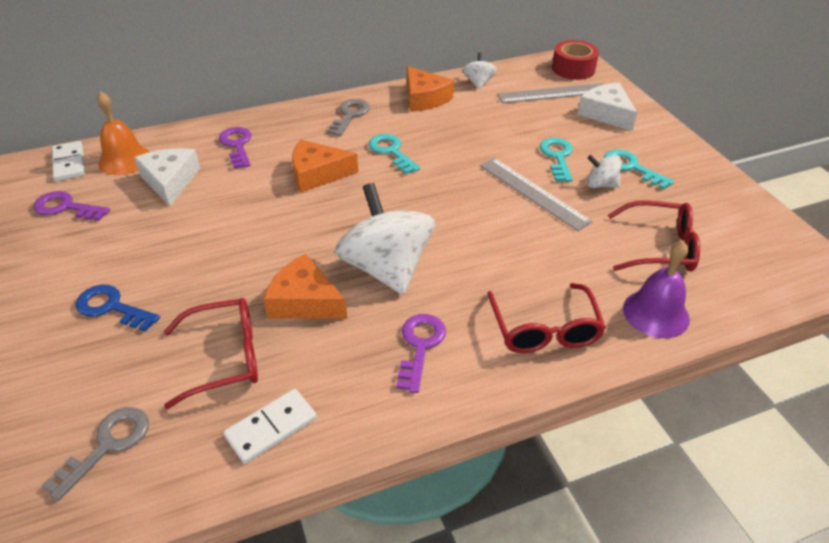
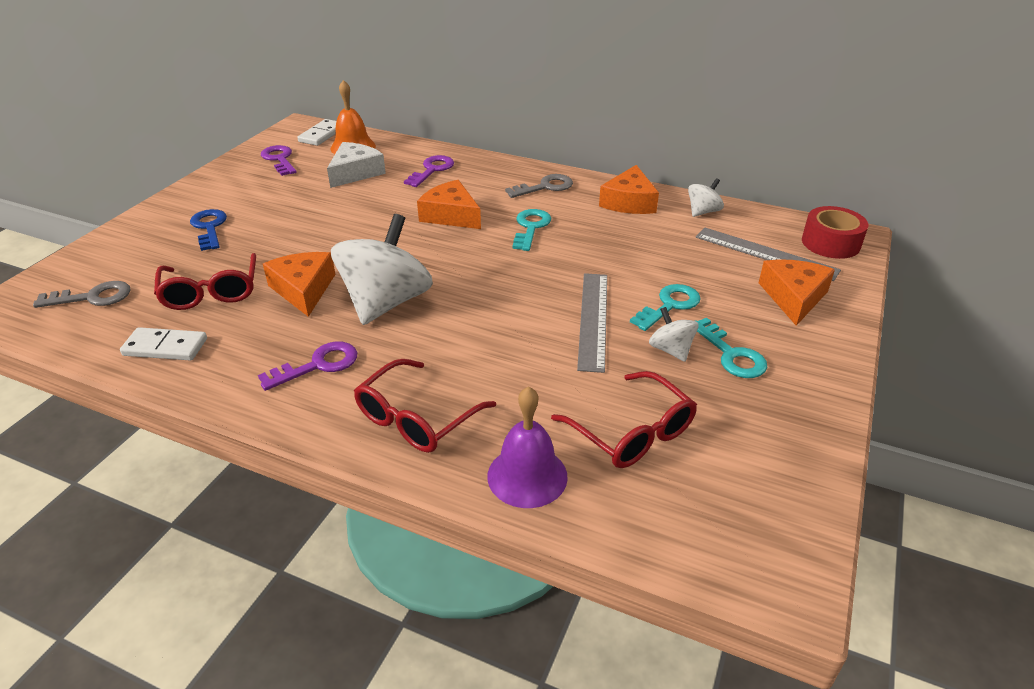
camera: 45 degrees right, 5 degrees down
red glasses [164,298,258,409] -> red glasses turned 45 degrees clockwise [154,253,256,310]
white cheese [577,83,637,131] -> orange cheese [759,259,835,326]
turquoise key [604,150,674,190] -> turquoise key turned 150 degrees clockwise [695,318,767,378]

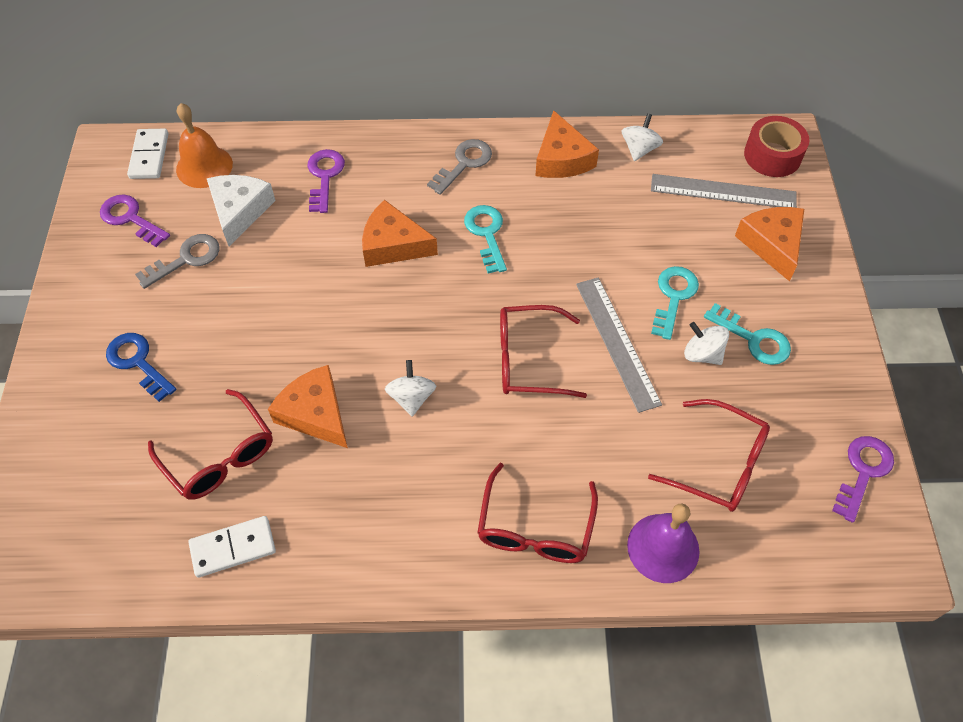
camera: 25 degrees left, 20 degrees up
grey key [33,281,131,308] -> grey key moved to [135,234,220,289]
purple key [258,341,357,391] -> purple key moved to [832,436,894,523]
white spinning top [331,214,433,325] -> white spinning top [385,360,436,417], size x0.47
none -> red glasses [500,305,587,398]

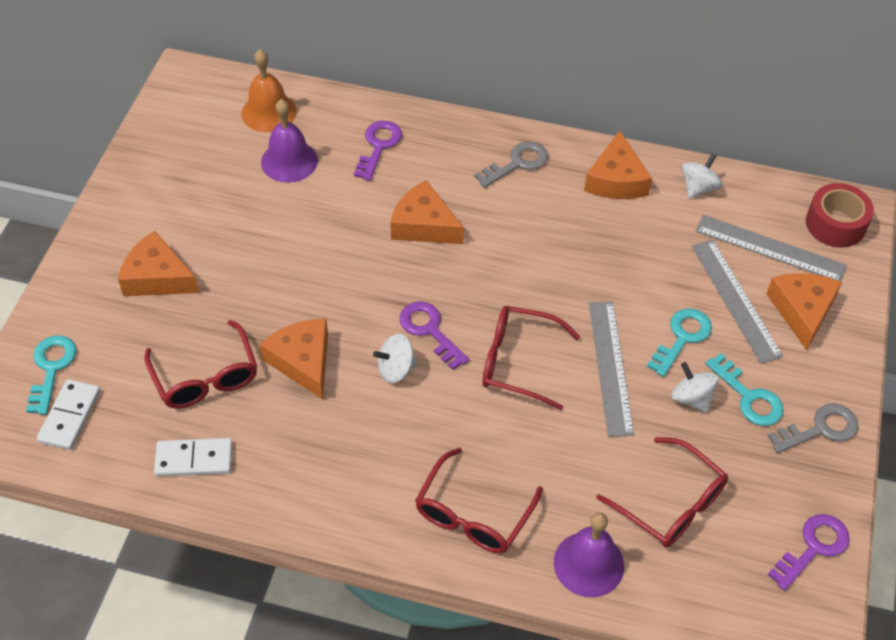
camera: 15 degrees right, 5 degrees down
purple key [100,194,170,247] -> purple key moved to [400,301,469,370]
blue key [106,333,176,402] -> orange cheese [118,231,199,296]
white domino [127,129,168,179] -> white domino moved to [37,379,100,450]
grey key [135,234,220,289] -> grey key moved to [768,403,859,453]
white cheese [207,175,276,247] -> purple bell [261,99,318,183]
white spinning top [385,360,436,417] -> white spinning top turned 120 degrees counterclockwise [373,334,417,383]
turquoise key [464,205,507,273] -> turquoise key moved to [26,335,77,415]
none -> grey ruler [692,240,783,364]

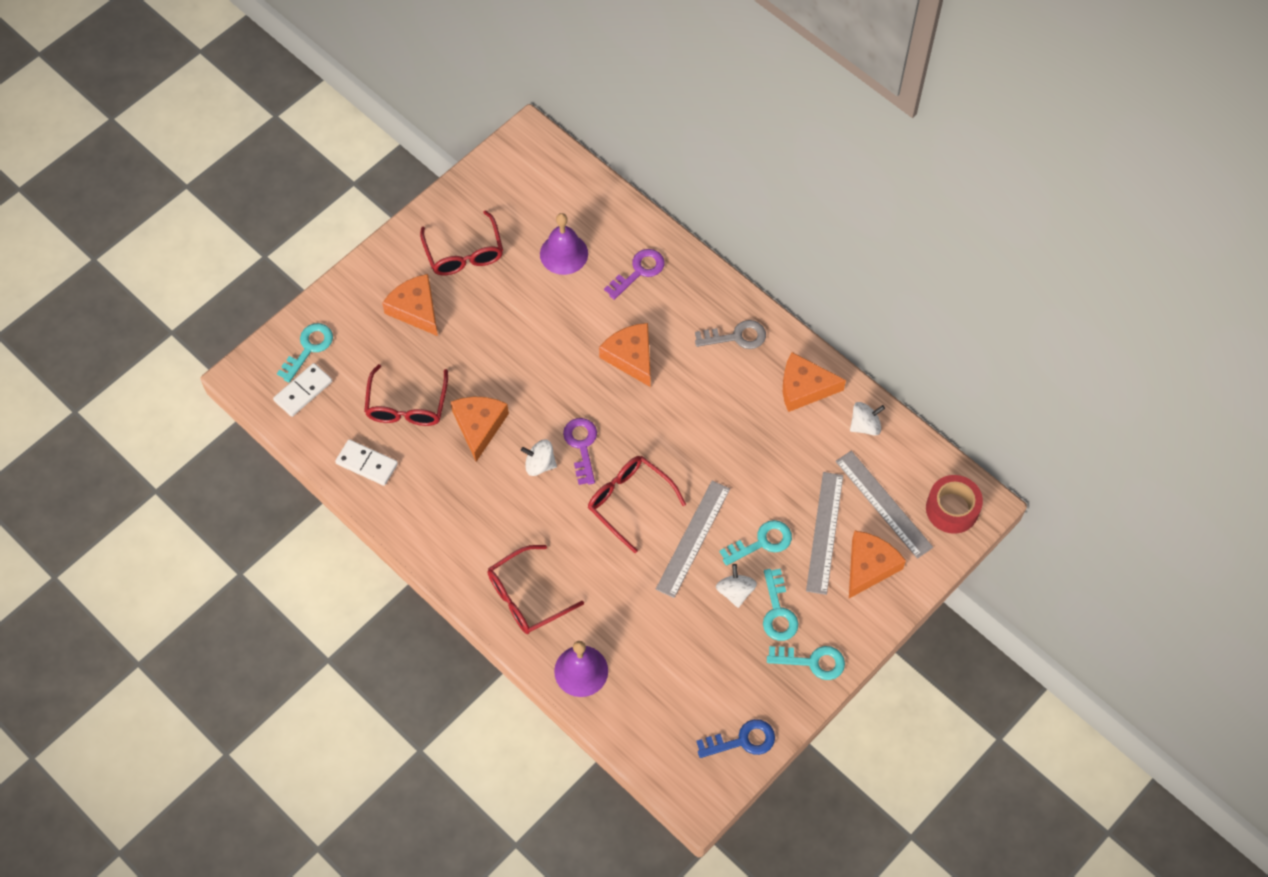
camera: 30 degrees right, 10 degrees up
orange bell [241,50,296,132] -> none
orange cheese [584,131,652,199] -> orange cheese turned 60 degrees clockwise [783,352,846,412]
red glasses [596,437,728,547] -> red glasses moved to [420,210,503,276]
grey key [768,403,859,453] -> turquoise key [767,646,845,680]
purple key [768,514,850,590] -> blue key [696,719,775,758]

